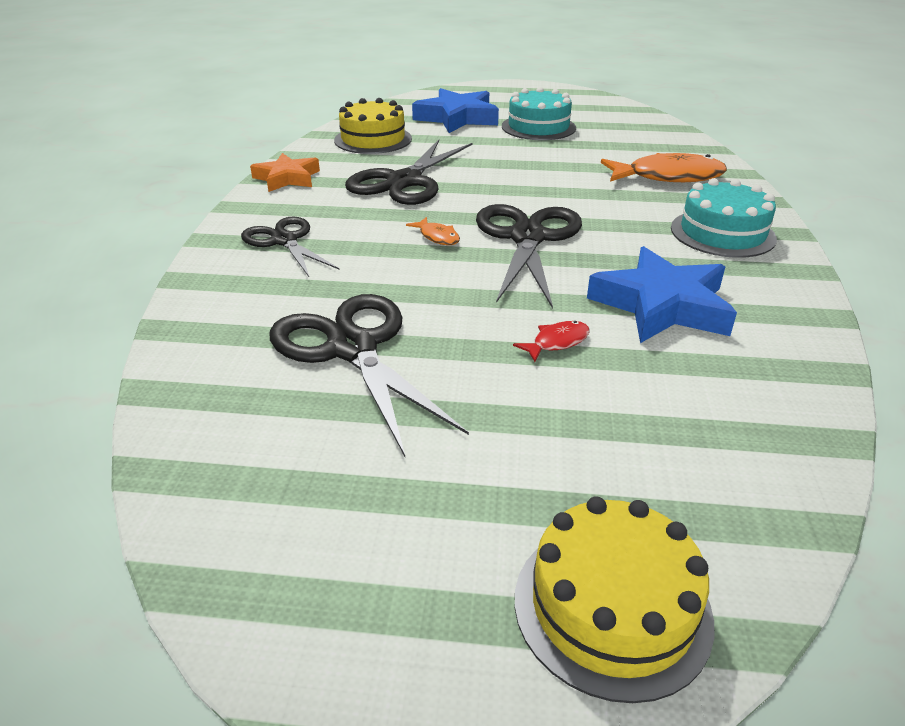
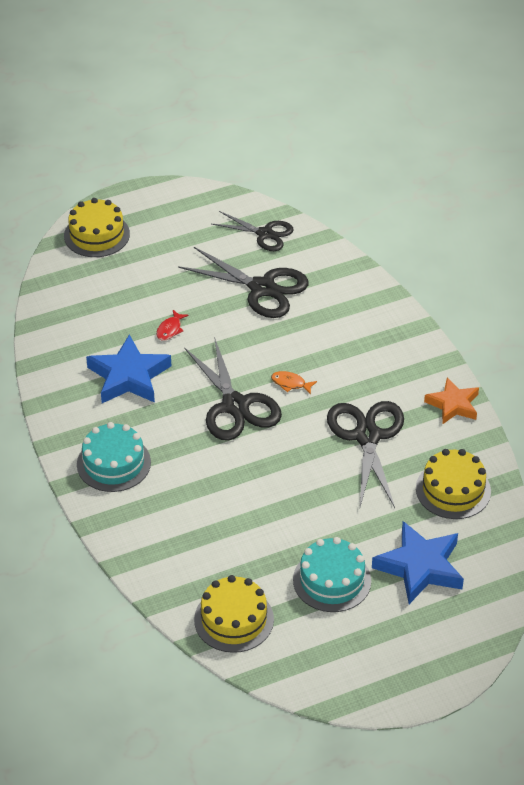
camera: 150 degrees right, 10 degrees up
black scissors [241,217,340,277] -> black scissors moved to [212,211,294,251]
orange fish [601,153,727,182] -> none
none -> yellow cake [194,575,274,653]

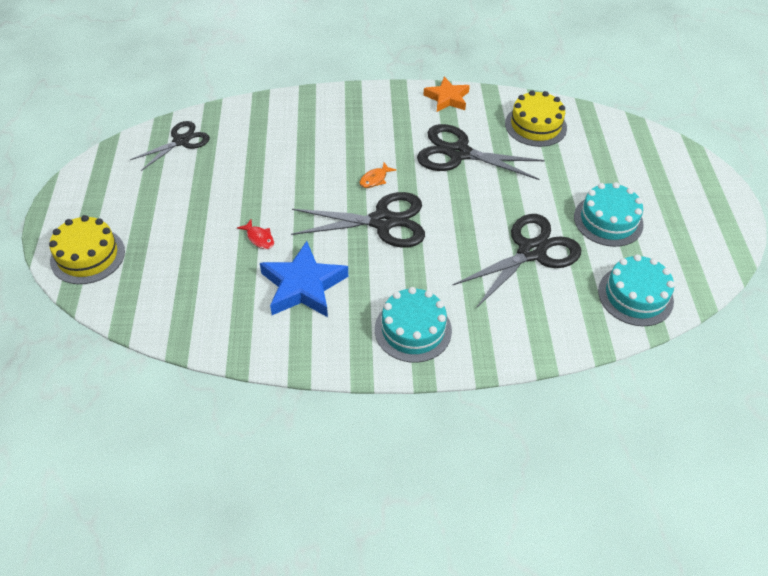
camera: 70 degrees left, 5 degrees up
black scissors [178,247,309,318] -> black scissors moved to [452,214,581,308]
yellow cake [194,575,274,653] -> turquoise cake [598,254,675,326]
blue star [372,521,464,604] -> none

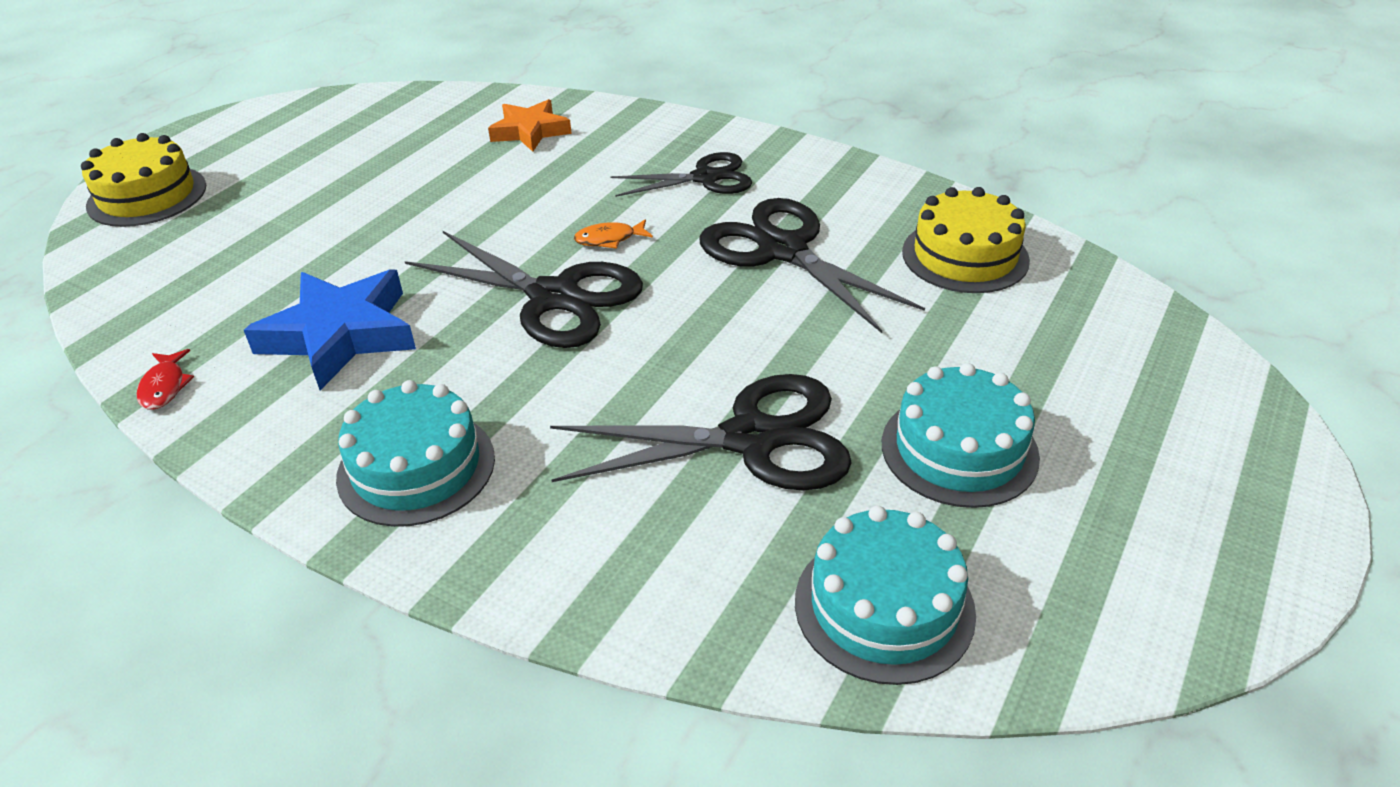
camera: 35 degrees right, 10 degrees down
black scissors [130,121,210,171] -> black scissors moved to [610,152,752,197]
red fish [237,220,274,249] -> red fish moved to [137,349,194,410]
orange star [423,77,470,112] -> orange star moved to [488,99,572,152]

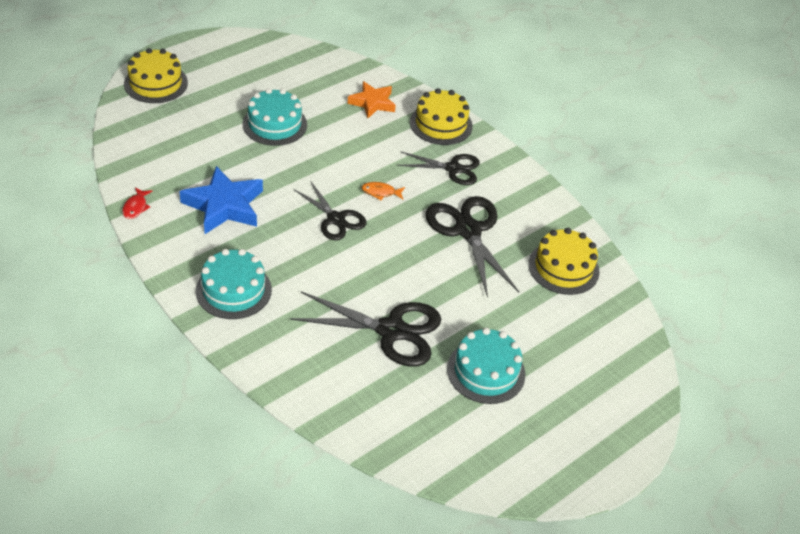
camera: 15 degrees right, 5 degrees up
black scissors [405,230,643,348] -> black scissors [293,180,366,241], size x0.64
turquoise cake [795,506,976,685] -> turquoise cake moved to [242,88,307,146]
none -> yellow cake [410,88,473,145]

